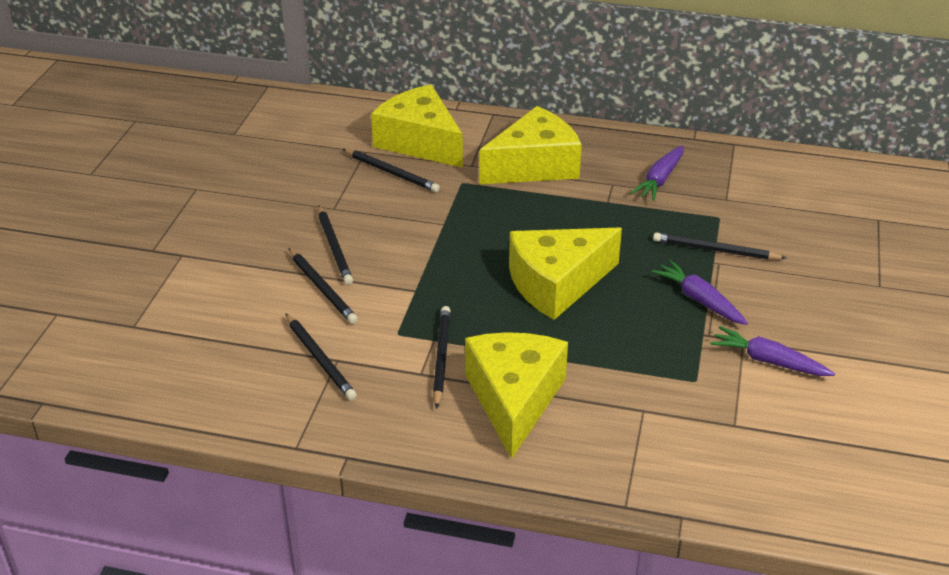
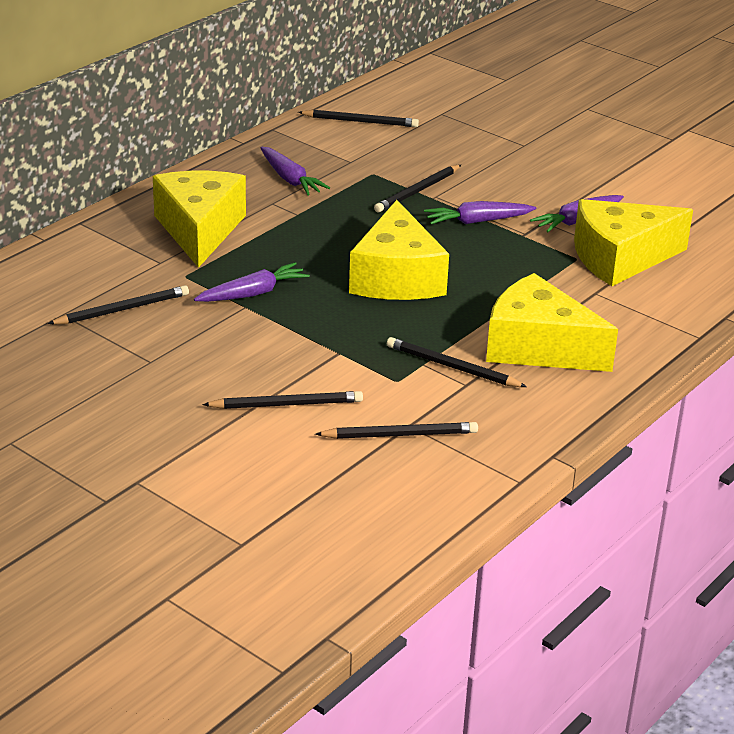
camera: 65 degrees left, 5 degrees down
black pencil [318,206,353,285] -> black pencil moved to [298,110,419,127]
yellow cheese [371,84,463,168] -> yellow cheese moved to [574,199,693,286]
none -> purple carrot [194,262,310,302]

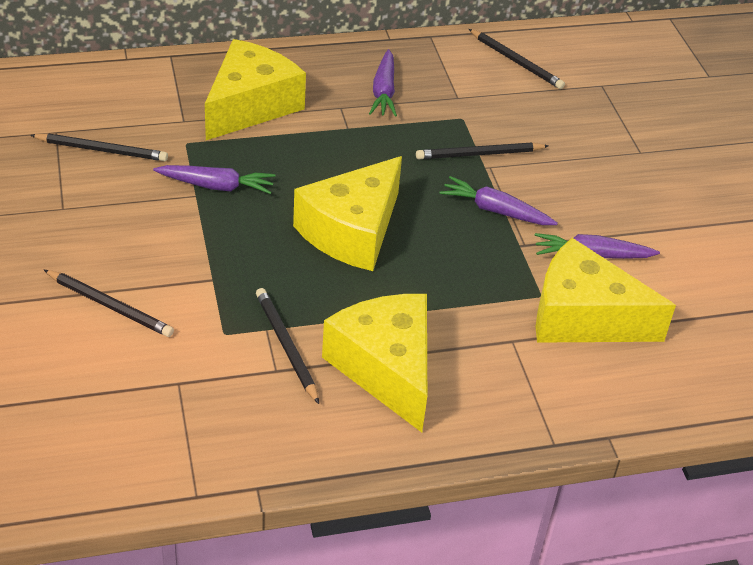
camera: 35 degrees right, 10 degrees up
black pencil [315,422,478,439] -> none

